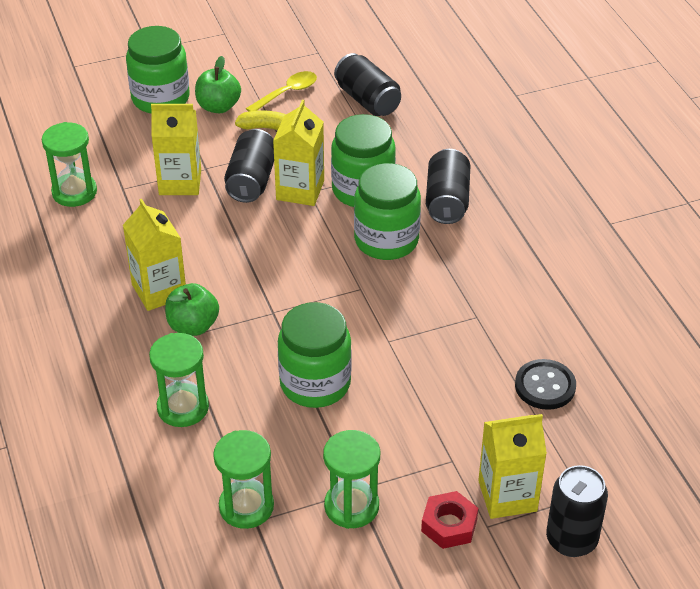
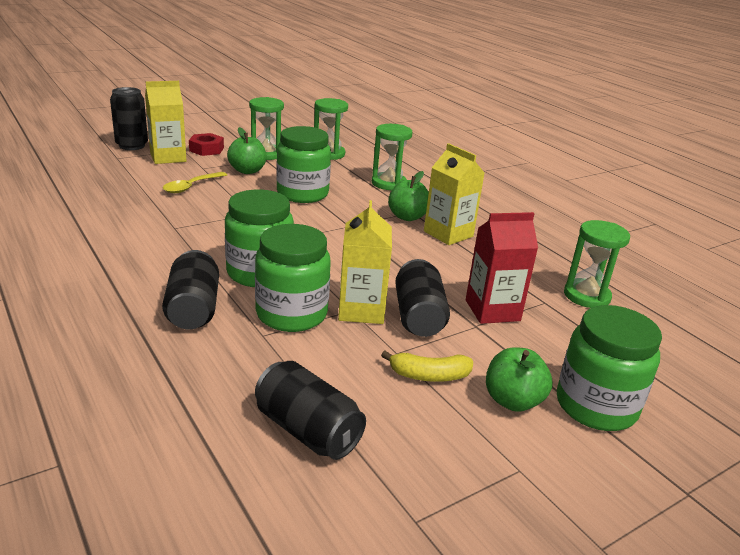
camera: 165 degrees right, 15 degrees down
yellow carton [151,104,201,195] -> red carton [466,212,538,324]
yellow spoon [246,71,317,112] -> yellow spoon moved to [163,172,227,193]
black button [515,359,576,410] -> none
none -> green apple [227,127,267,174]

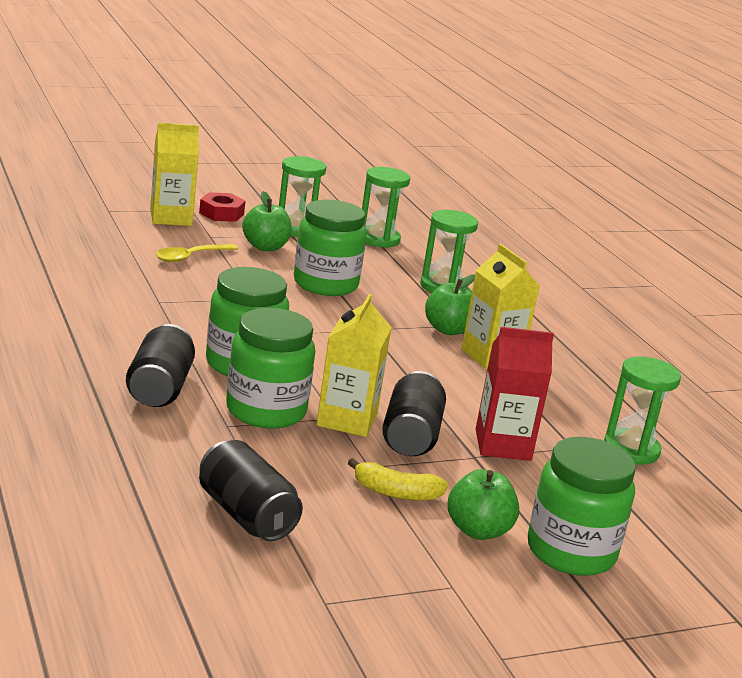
camera: 10 degrees right, 5 degrees down
black can [110,87,148,150] -> none

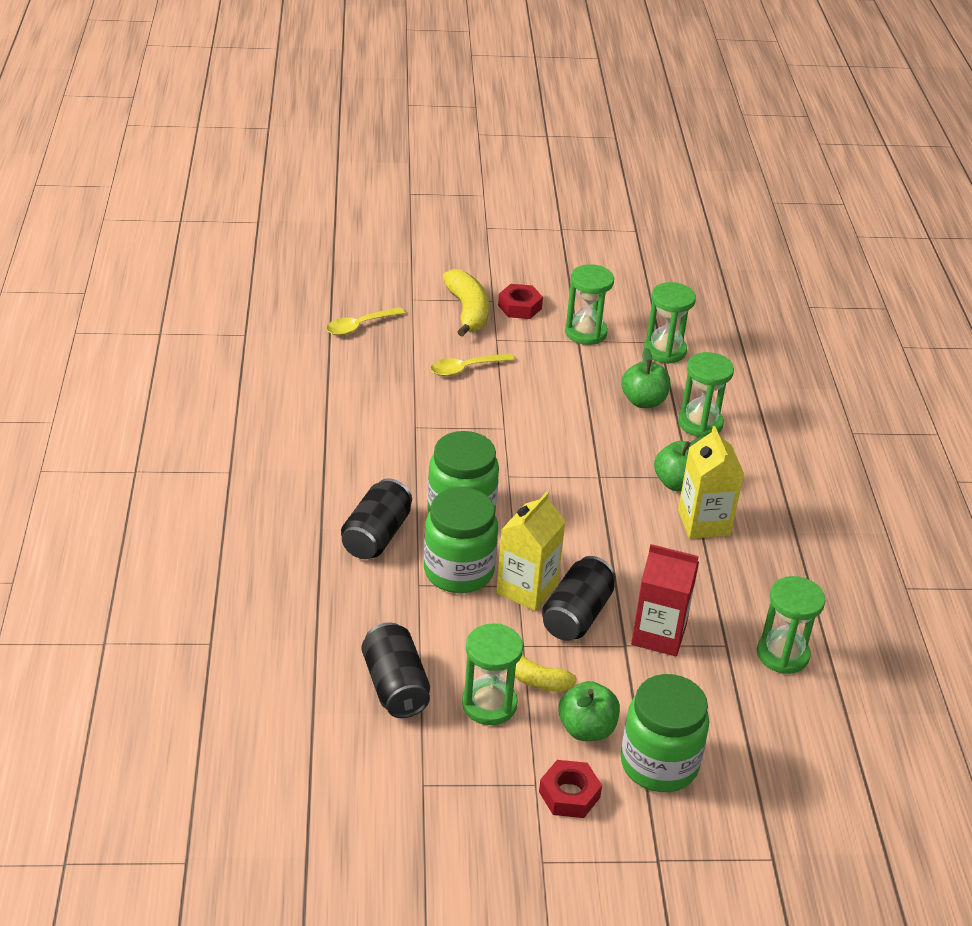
camera: 20 degrees right, 15 degrees up
yellow carton [150,123,199,226] -> yellow banana [443,269,489,337]
green apple [242,191,292,251] -> green apple moved to [622,348,670,408]
green jar [294,200,367,296] -> none
none -> yellow spoon [326,307,405,335]
none -> green hourglass [462,623,523,725]
none -> red nut [539,760,602,818]

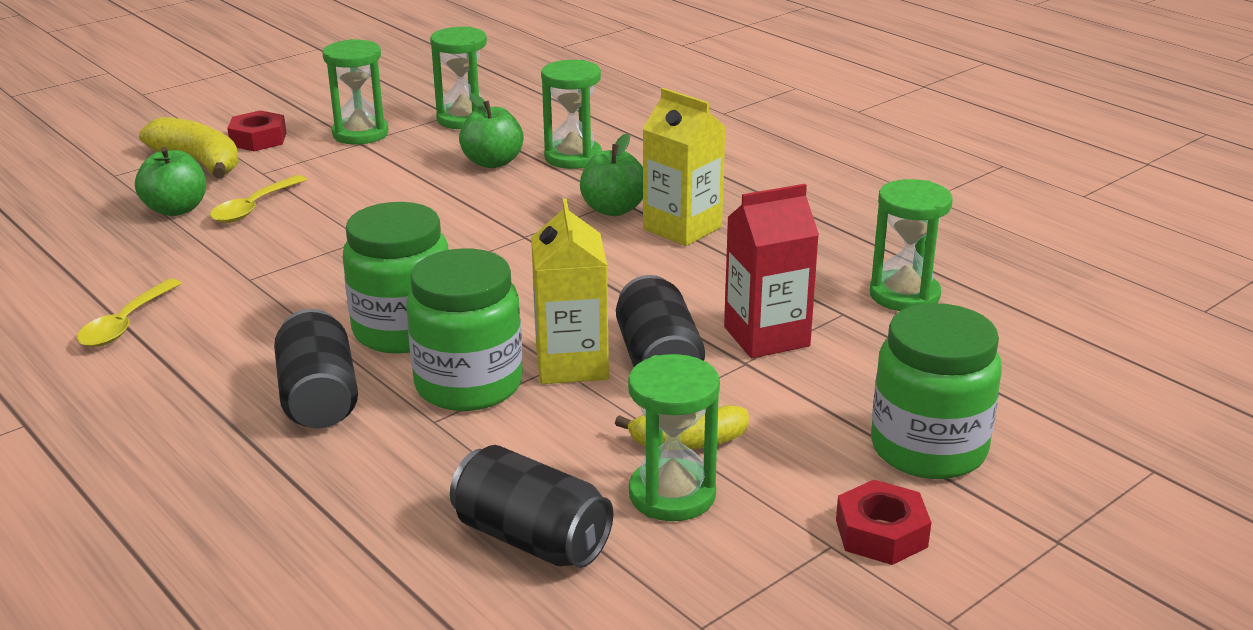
camera: 35 degrees left, 10 degrees down
yellow spoon [326,307,405,335] -> yellow spoon moved to [77,279,181,347]
green apple [558,681,620,741] -> green apple moved to [135,147,206,216]

